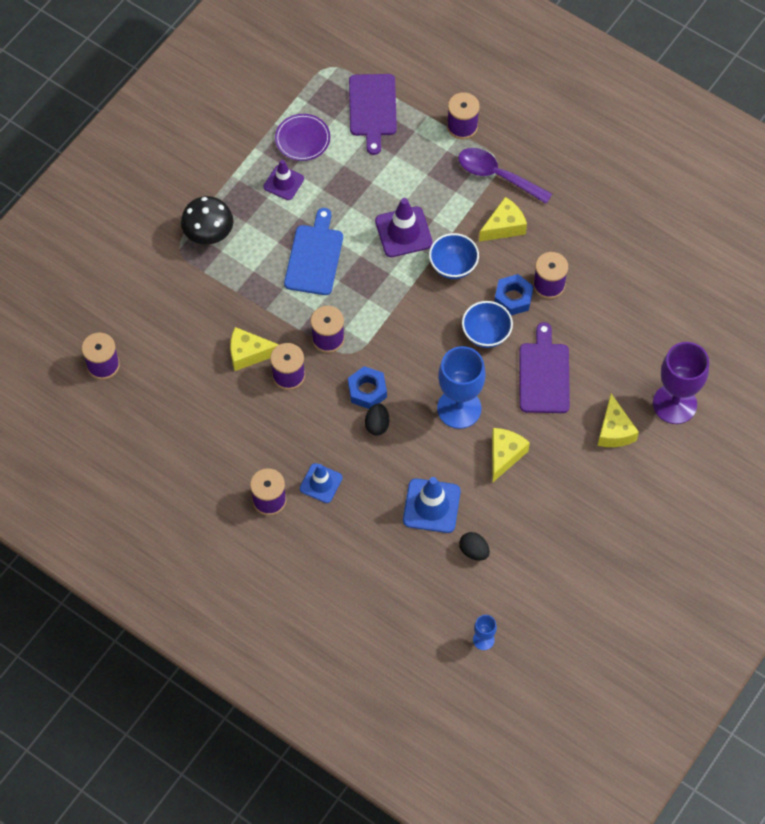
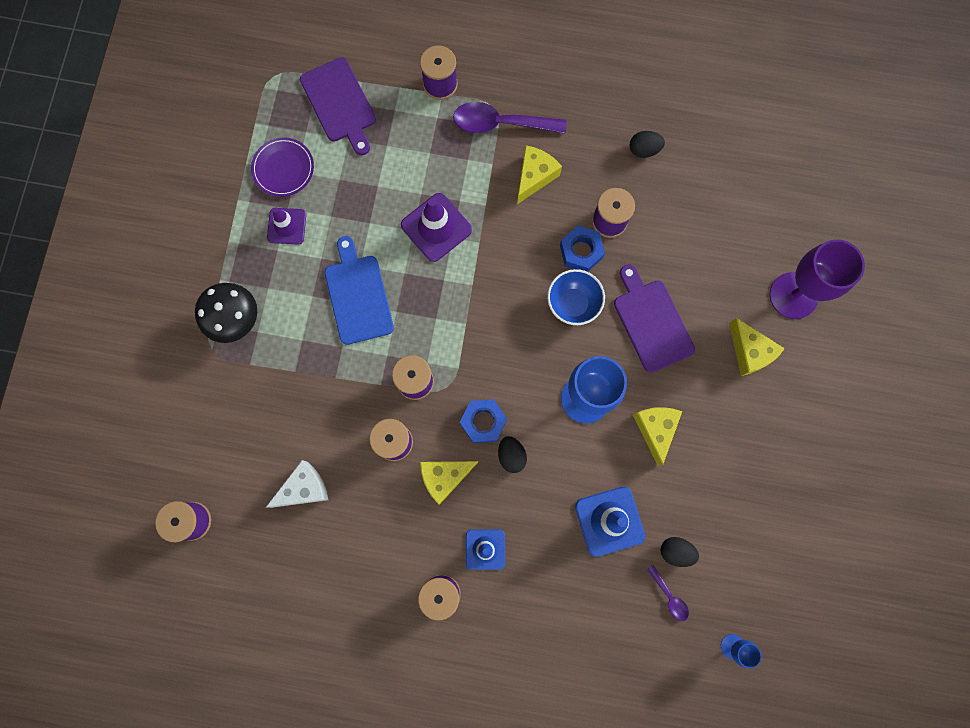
camera: 25 degrees left, 15 degrees up
yellow cheese [230,327,279,371] -> yellow cheese moved to [420,461,478,505]
blue bowl [429,233,479,279] -> none
none -> white cheese [265,460,328,508]
none -> black egg [630,131,665,158]
none -> purple spoon [647,565,689,621]

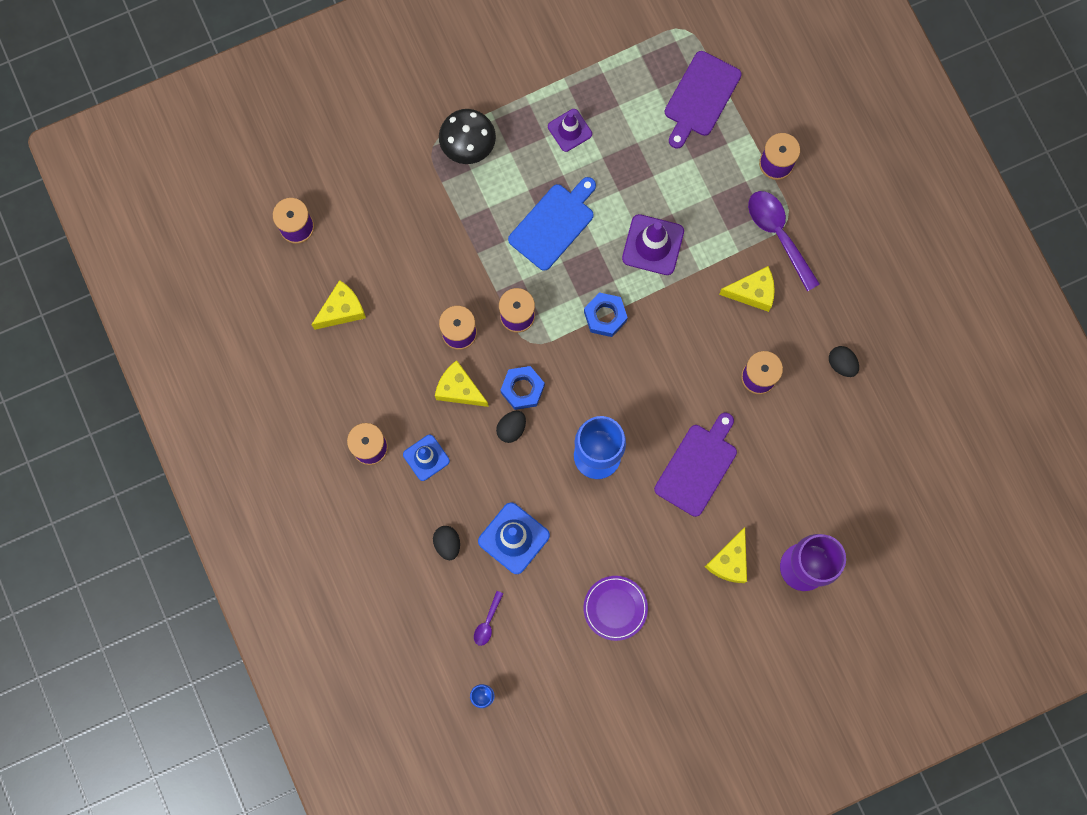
camera: 55 degrees right, 0 degrees up
purple plate [251,137,314,197] -> purple plate moved to [583,576,648,641]
white cheese [265,460,328,508] -> none
blue bowl [547,269,605,325] -> none
blue nut [560,226,605,272] -> blue nut moved to [584,292,628,337]
yellow cheese [633,407,682,466] -> yellow cheese moved to [311,280,366,330]
black egg [660,537,699,567] -> black egg moved to [433,526,460,560]

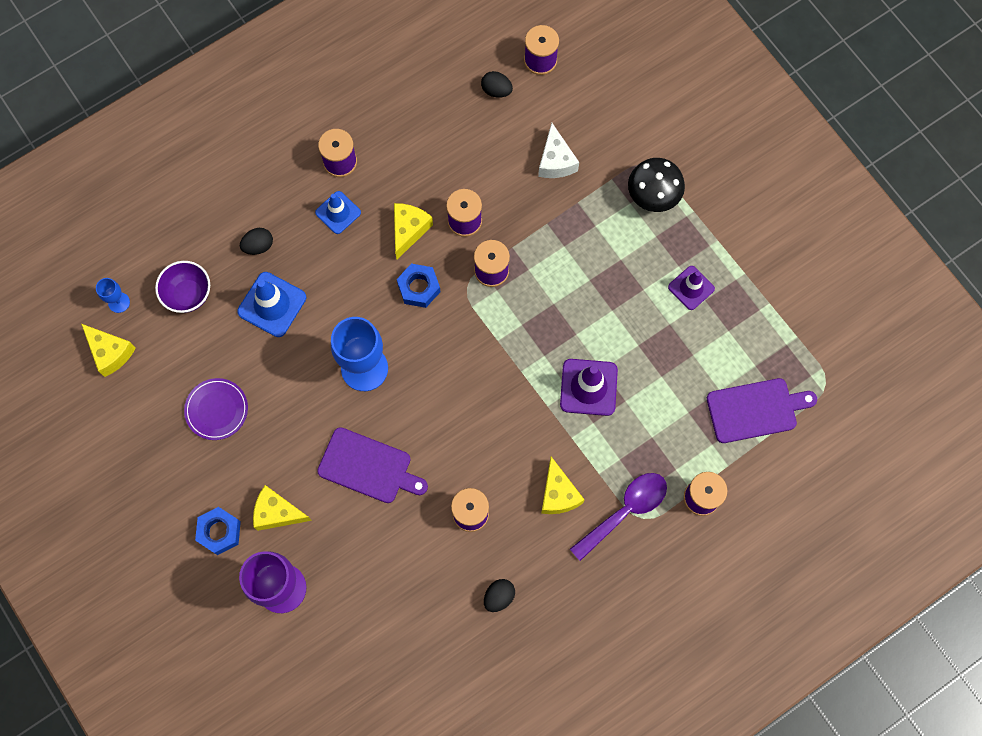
camera: 80 degrees right, 5 degrees down
yellow cheese [311,280,366,330] -> yellow cheese moved to [81,324,136,377]
purple spoon [474,591,503,646] -> purple bowl [155,261,210,313]
black egg [496,411,526,443] -> black egg moved to [481,71,513,97]
blue cutting board [508,177,596,271] -> none
blue nut [584,292,628,337] -> blue nut moved to [195,507,241,555]
purple cutting board [664,51,742,149] -> purple cutting board turned 150 degrees clockwise [707,378,817,443]
none -> white cheese [538,123,579,178]

